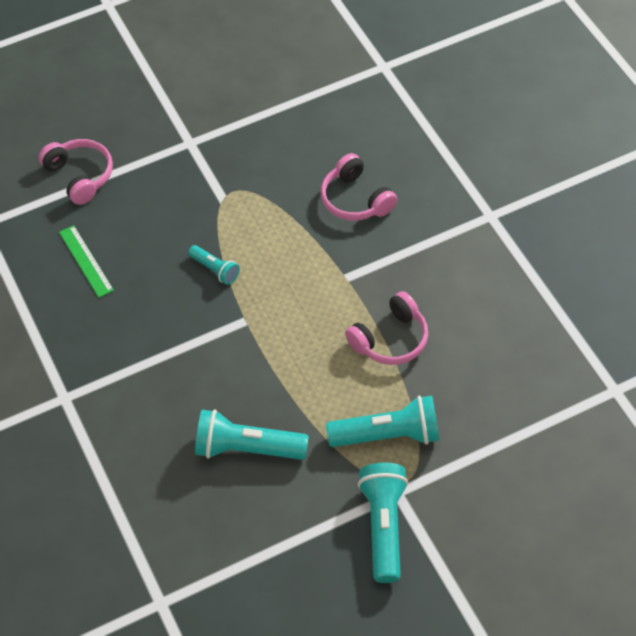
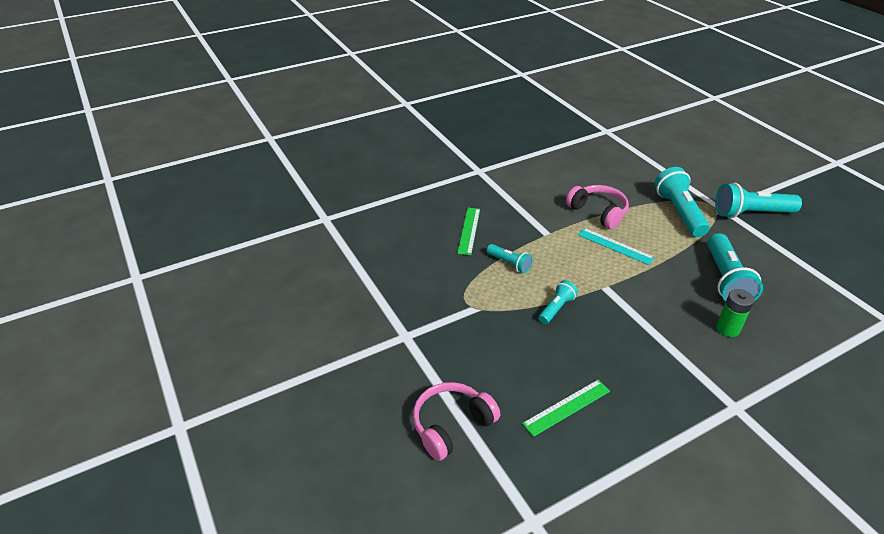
camera: 95 degrees left, 15 degrees down
pink headphones [321,153,397,220] -> green ruler [457,208,480,255]
none -> turquoise flashlight [487,244,533,273]
none -> turquoise ruler [578,228,655,265]
none -> green battery [716,289,754,337]

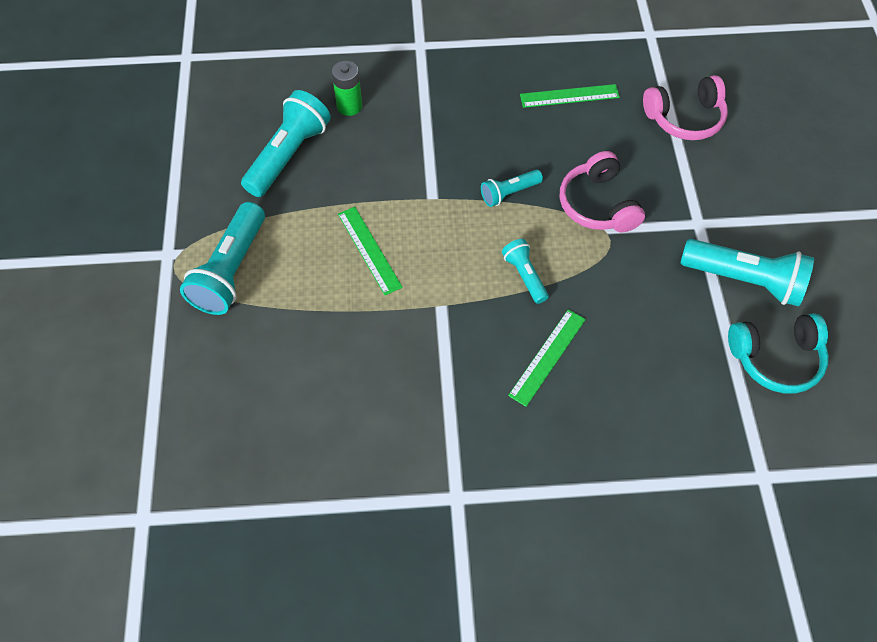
camera: 155 degrees left, 20 degrees up
pink headphones [566,185,629,229] -> pink headphones moved to [560,151,645,232]
turquoise ruler [578,228,655,265] -> green ruler [338,207,403,295]
turquoise flashlight [715,183,802,218] -> turquoise flashlight moved to [681,239,814,306]
none -> turquoise headphones [728,313,829,394]

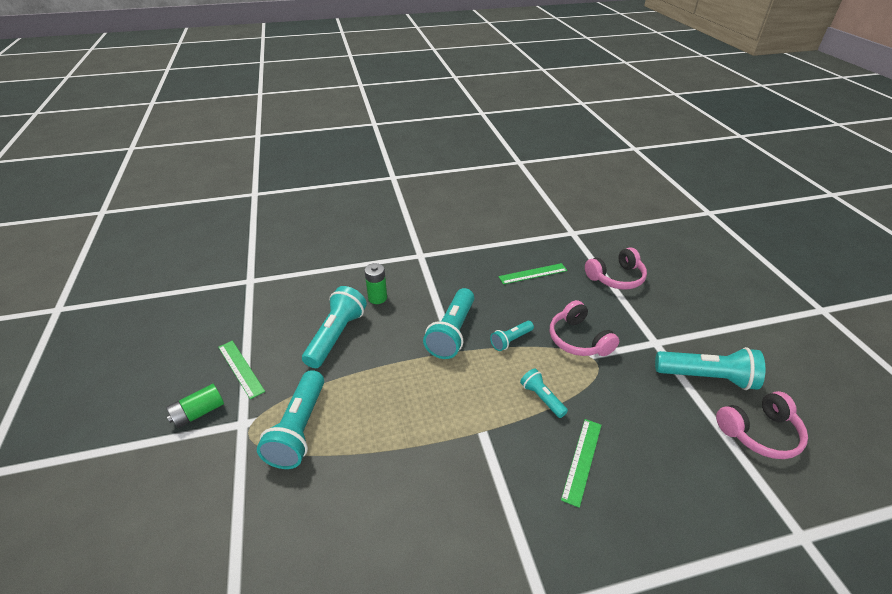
camera: 10 degrees left, 20 degrees down
green ruler [338,207,403,295] -> green ruler moved to [218,341,265,399]
turquoise headphones [728,313,829,394] -> pink headphones [716,391,808,459]
none -> green battery [166,384,224,428]
none -> turquoise flashlight [423,288,474,359]

